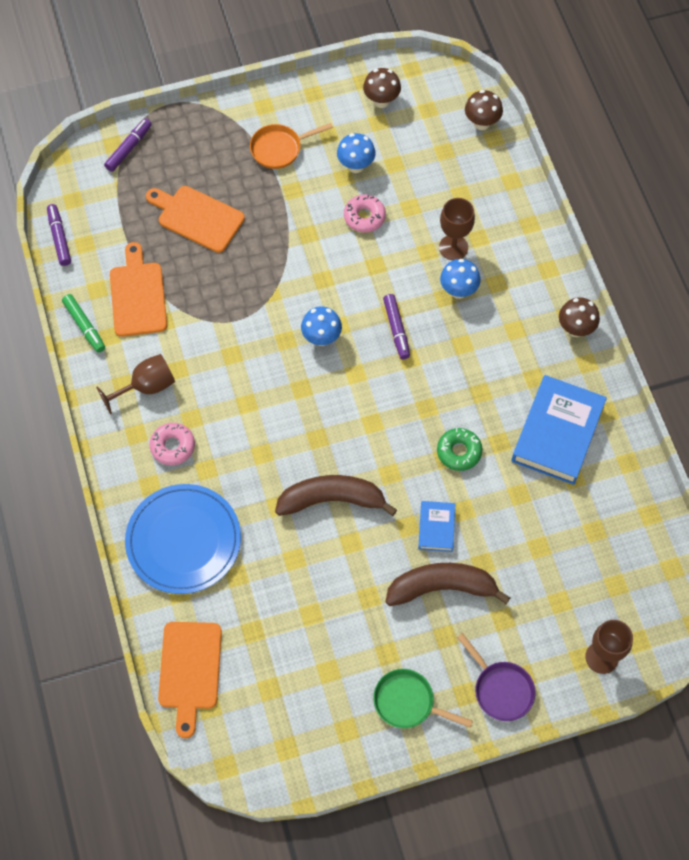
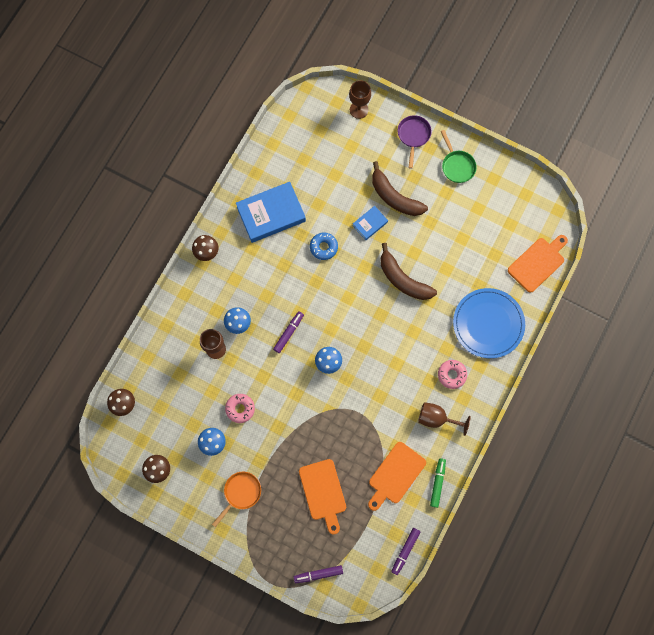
camera: 135 degrees left, 10 degrees up
orange pan [250,123,333,169] -> orange pan turned 75 degrees counterclockwise [212,472,261,527]
green donut [437,428,482,471] -> blue donut [310,233,338,260]

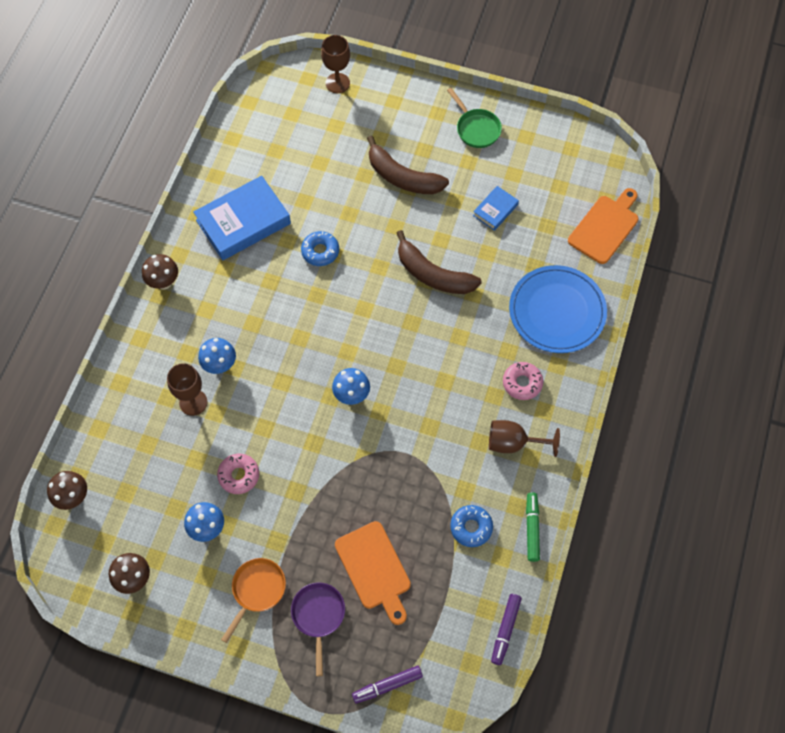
camera: 10 degrees left, 10 degrees down
purple marker [273,311,304,353] -> none
blue book [352,206,388,240] -> blue book moved to [473,186,519,231]
orange cutting board [368,442,426,511] -> blue donut [450,505,493,547]
purple pan [398,115,432,169] -> purple pan moved to [291,583,345,676]

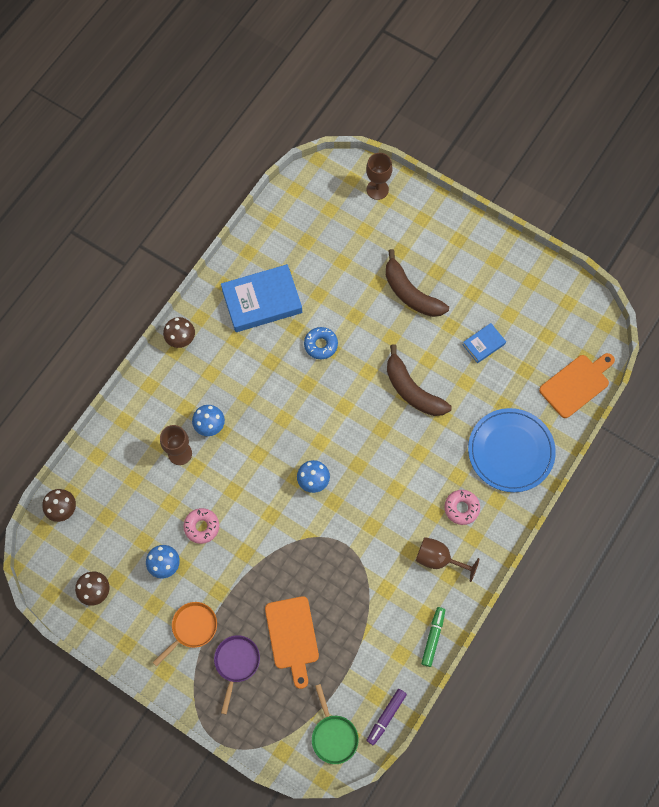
camera: 15 degrees right, 5 degrees up
purple marker [352,666,423,704] -> none
green pan [447,88,502,148] -> green pan moved to [312,684,359,764]
blue donut [450,505,493,547] -> none

